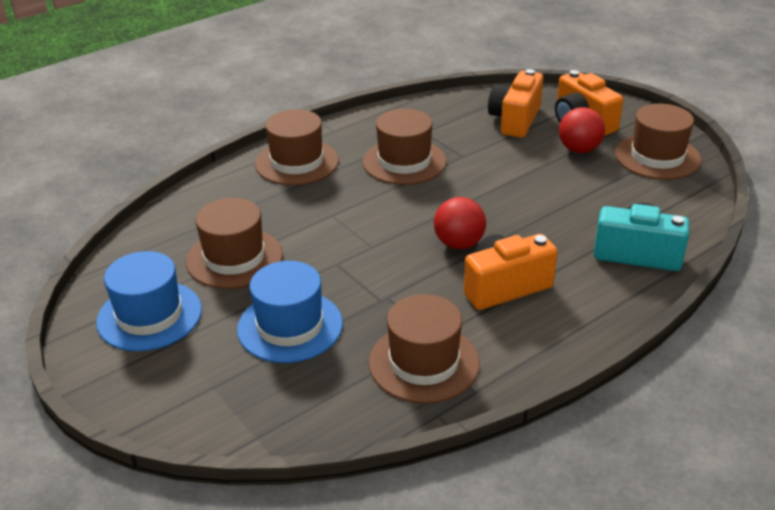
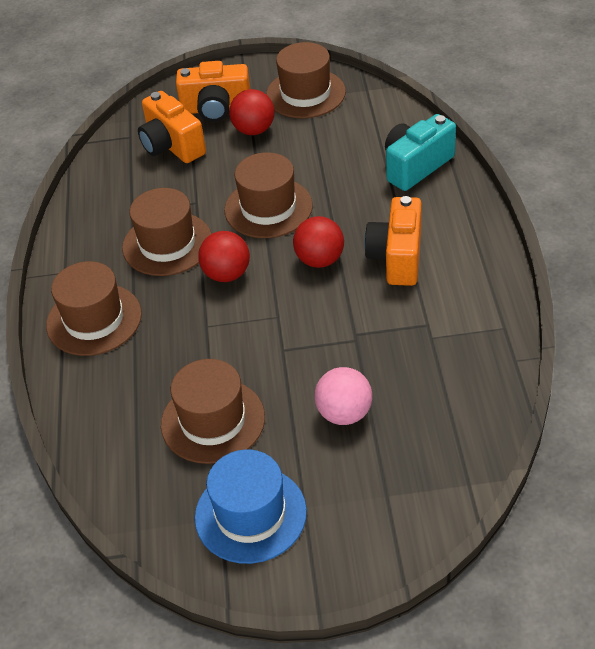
camera: 55 degrees left, 10 degrees up
blue hat [237,261,343,363] -> pink ball [314,367,372,425]
brown hat [369,294,480,403] -> brown hat moved to [224,152,313,238]
none -> red ball [198,231,250,282]

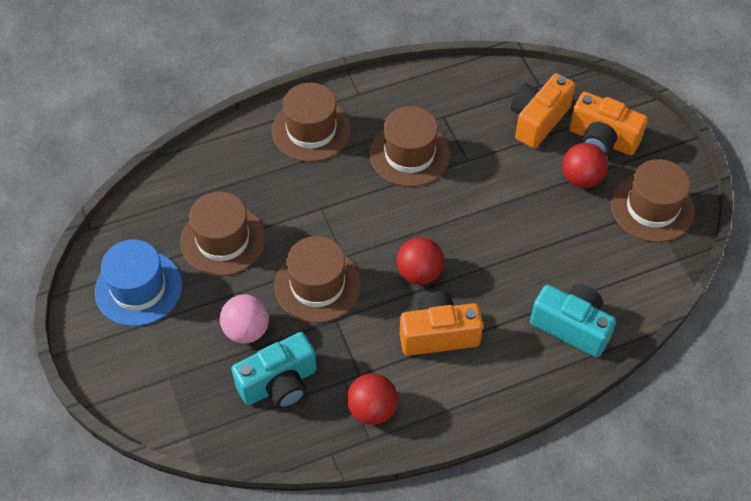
camera: 70 degrees right, 10 degrees up
orange camera [176,61,250,122] -> orange camera turned 45 degrees counterclockwise [569,92,648,156]
red ball [198,231,250,282] -> red ball moved to [347,373,398,425]
brown hat [224,152,313,238] -> brown hat moved to [274,236,361,323]
none -> turquoise camera [231,332,317,409]

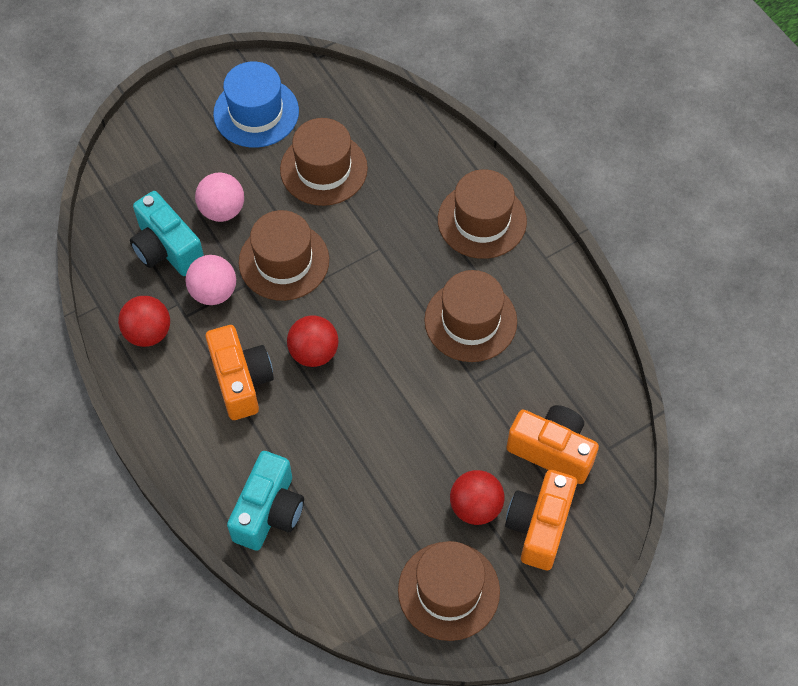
camera: 80 degrees right, 5 degrees up
none -> pink ball [185,255,236,305]

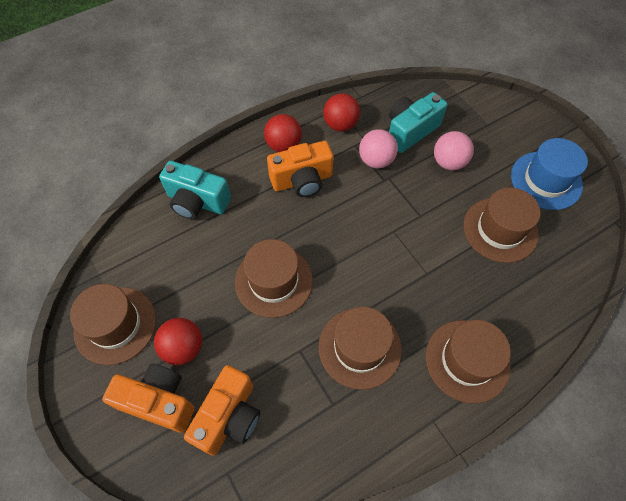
camera: 90 degrees right, 0 degrees up
brown hat [239,210,329,301] -> brown hat moved to [235,239,313,318]
red ball [287,315,339,367] -> red ball moved to [264,114,302,152]

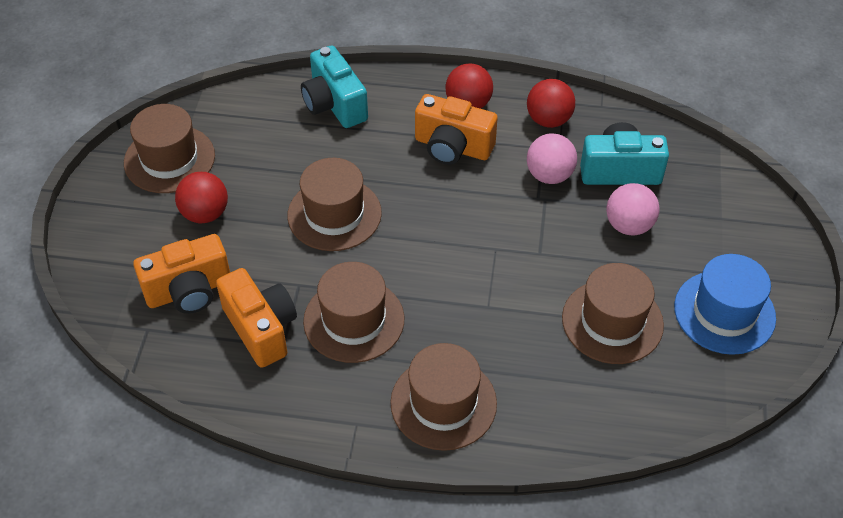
camera: 40 degrees right, 10 degrees down
orange camera [102,364,195,433] -> orange camera moved to [216,268,297,368]

